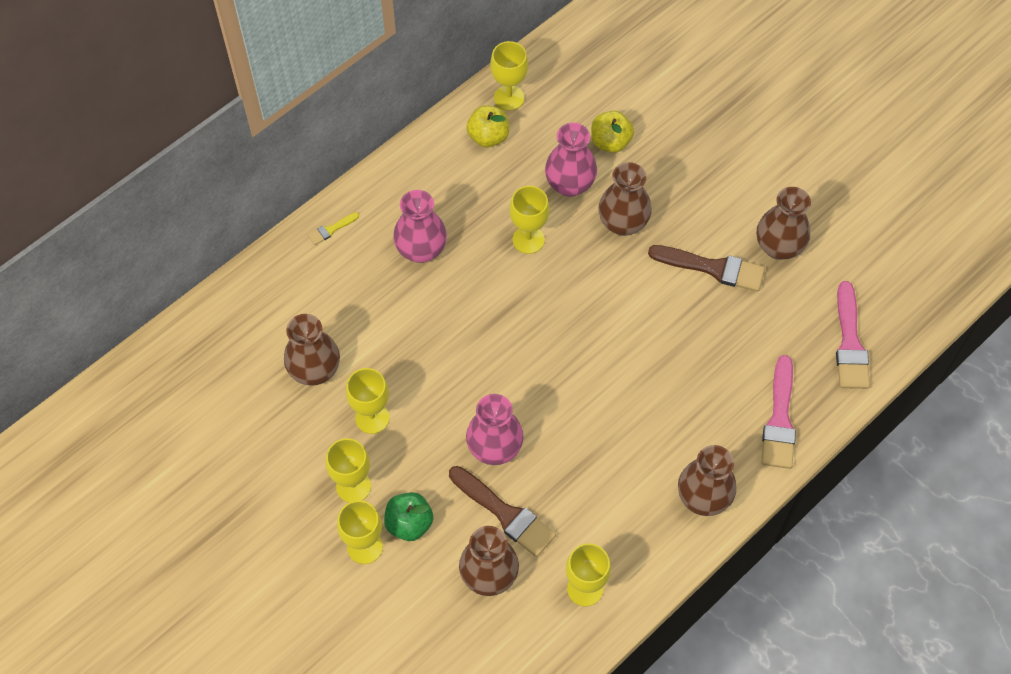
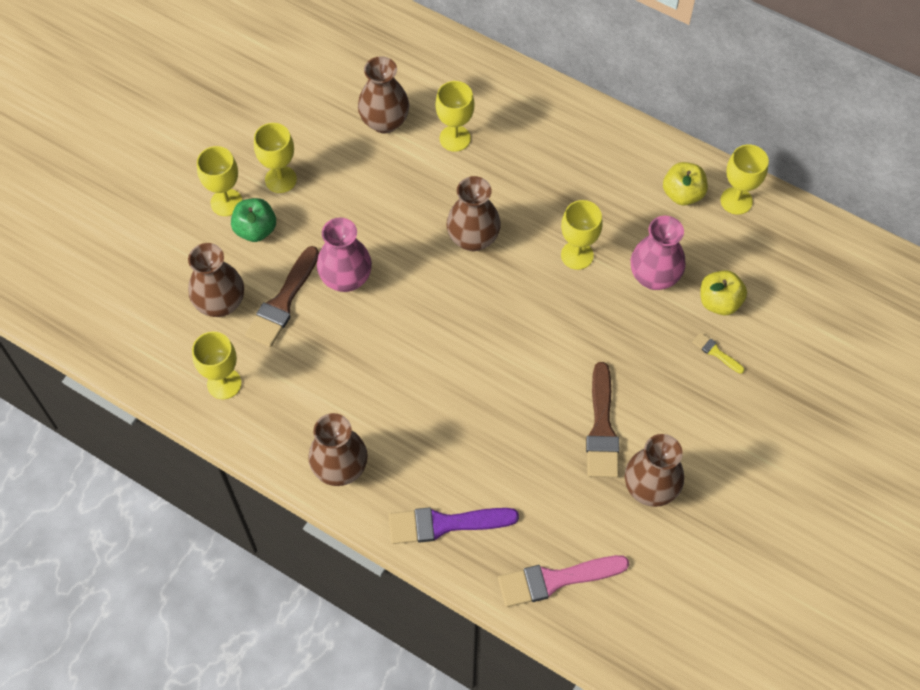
camera: 75 degrees right, 0 degrees up
yellow brush [308,212,359,245] -> yellow brush moved to [692,332,745,374]
yellow goblet [346,368,389,434] -> yellow goblet moved to [435,81,474,152]
pink vase [393,190,447,263] -> none
brown vase [598,162,652,236] -> brown vase moved to [447,176,501,251]
pink brush [761,355,796,469] -> purple brush [389,507,519,544]

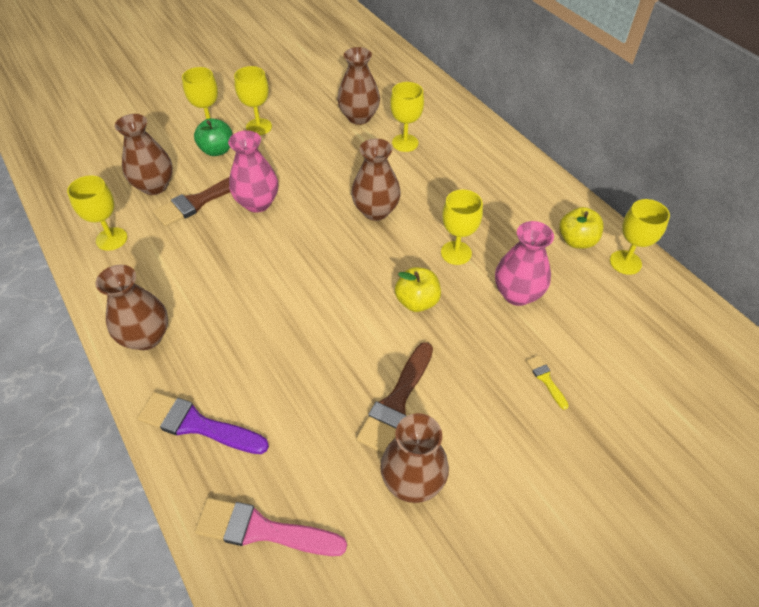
camera: 25 degrees right, 10 degrees down
yellow apple [700,270,747,315] -> yellow apple moved to [395,267,441,312]

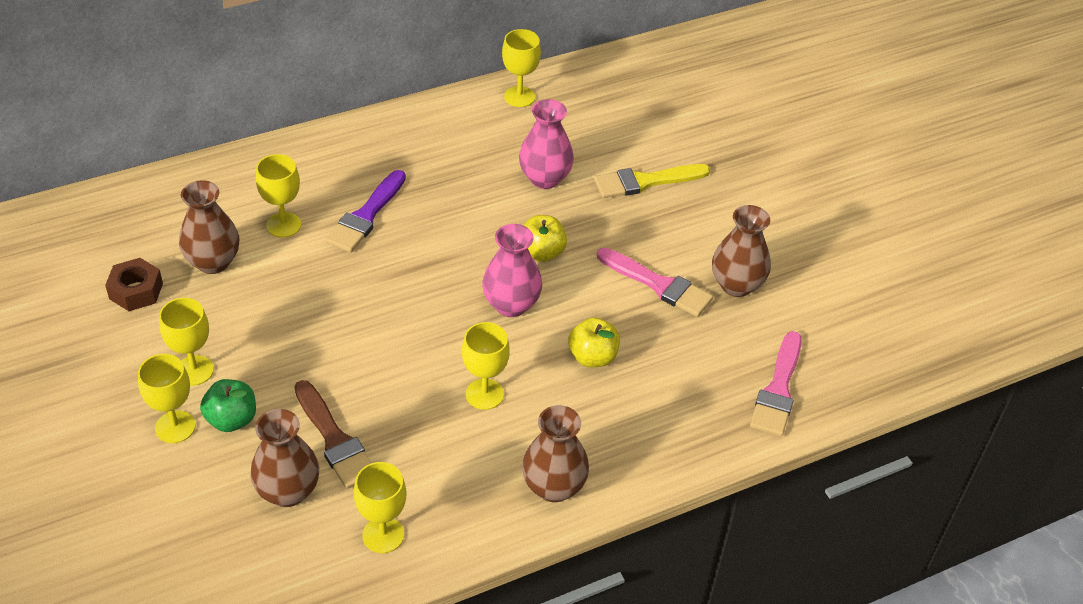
camera: 85 degrees left, 5 degrees down
purple brush [137,392,269,454] -> purple brush moved to [325,170,406,253]
pink vase [228,130,278,213] -> pink vase moved to [482,224,542,317]
brown vase [351,138,401,221] -> none
brown brush [356,342,433,454] -> pink brush [597,248,713,317]
yellow goblet [441,189,483,265] -> yellow goblet moved to [462,322,510,410]
yellow brush [526,355,569,410] -> yellow brush [594,164,710,198], size x2.08
yellow apple [559,207,604,249] -> yellow apple moved to [568,317,620,367]
none -> brown nut [105,258,163,311]

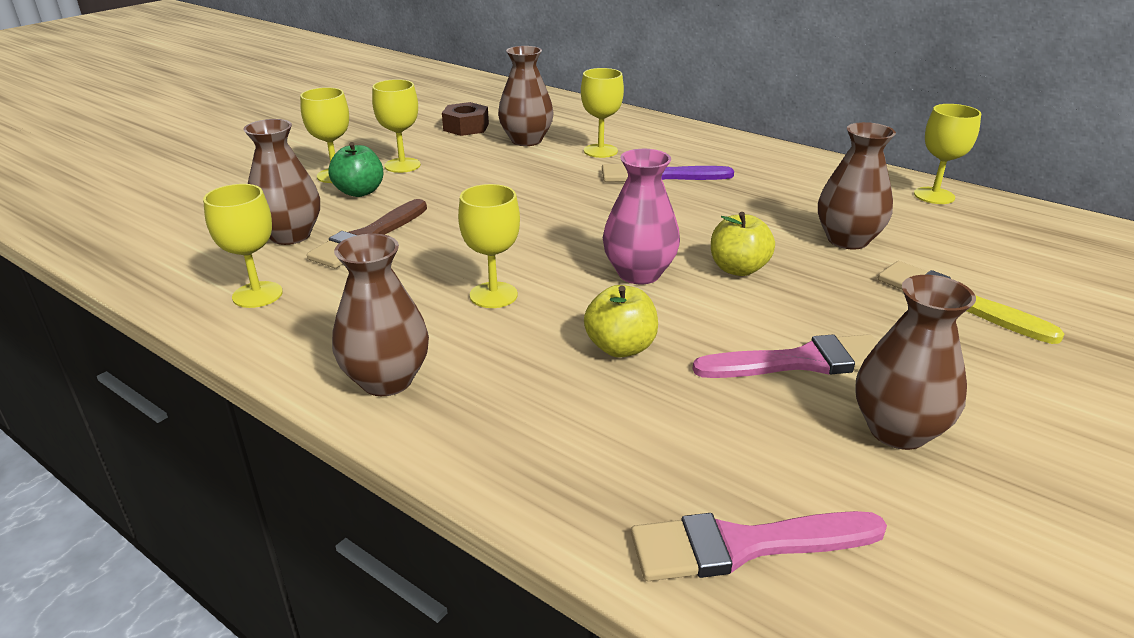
camera: 65 degrees right, 15 degrees down
pink vase [519,99,574,189] -> brown vase [818,122,896,250]
pink brush [597,248,713,317] -> pink brush turned 105 degrees counterclockwise [693,334,878,378]

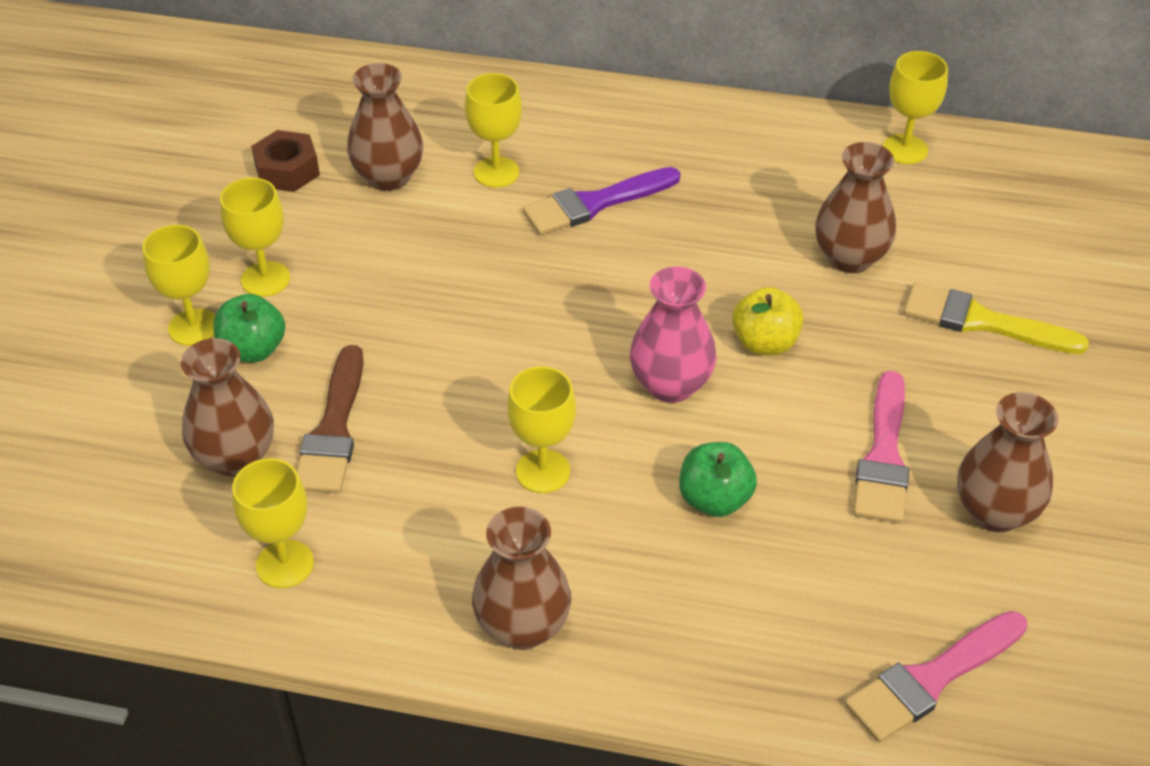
camera: 25 degrees left, 15 degrees up
yellow apple [584,285,658,358] -> green apple [679,442,757,517]
pink brush [693,334,878,378] -> pink brush turned 135 degrees clockwise [853,371,909,523]

